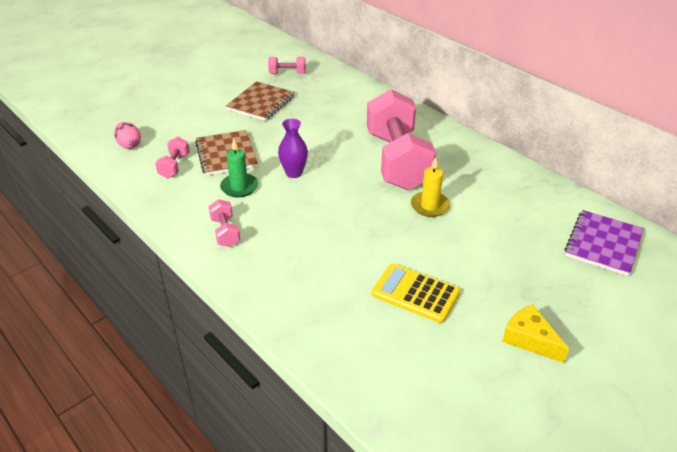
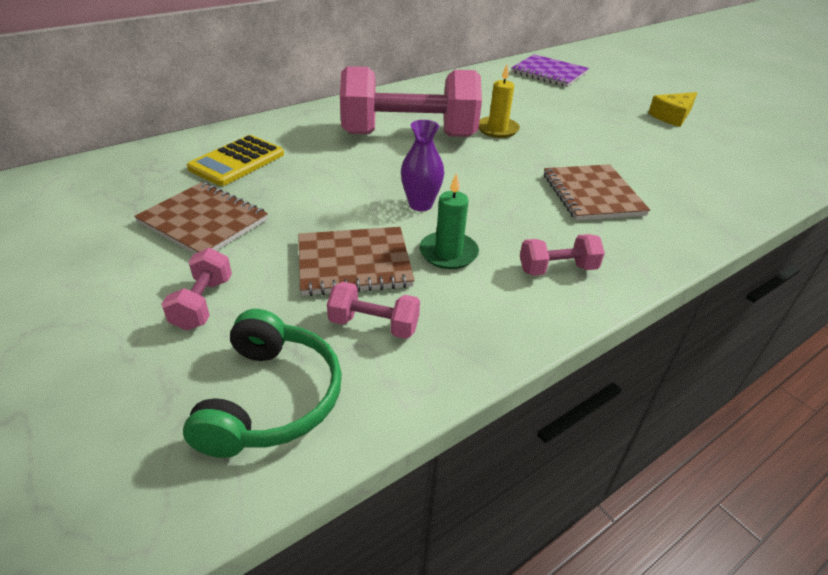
camera: 85 degrees left, 0 degrees up
pink egg [114,122,141,149] -> green headphones [183,309,342,458]
pink dumbbell [268,56,306,74] -> pink dumbbell moved to [161,248,232,331]
yellow calculator [372,264,460,323] -> yellow calculator moved to [187,135,284,186]
none -> brown notebook [544,164,650,221]

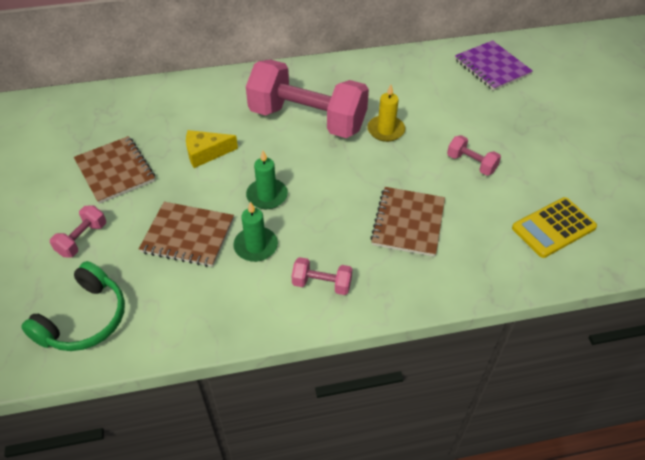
camera: 25 degrees right, 10 degrees up
yellow calculator [187,135,284,186] -> yellow calculator moved to [512,197,597,258]
pink dumbbell [327,282,420,339] -> pink dumbbell moved to [447,135,501,176]
purple vase [401,120,444,211] -> green candle [246,151,288,209]
yellow cheese [648,92,697,127] -> yellow cheese moved to [186,130,238,168]

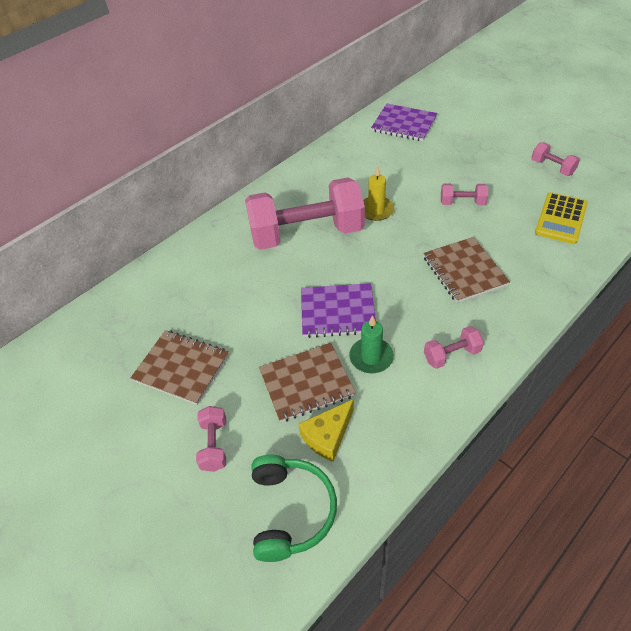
camera: 30 degrees left, 0 degrees up
yellow cheese [186,130,238,168] -> yellow cheese moved to [298,399,354,462]
green candle [246,151,288,209] -> purple notebook [301,283,376,338]
none -> pink dumbbell [531,142,580,176]

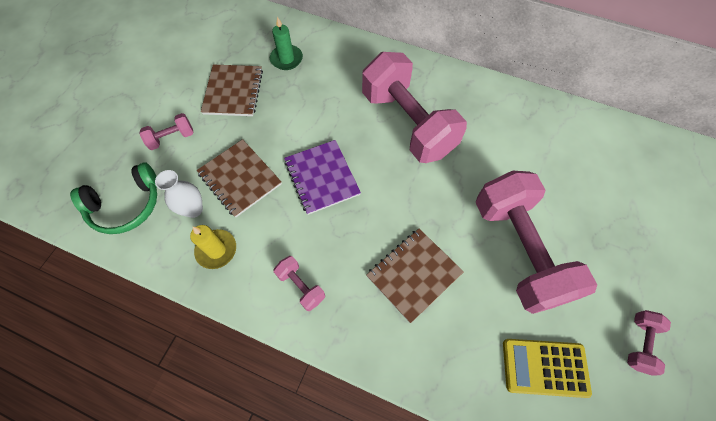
camera: 65 degrees right, 15 degrees up
yellow cheese [298,399,354,462] -> white vase [155,170,203,218]
green candle [349,315,394,373] -> green candle moved to [270,16,303,70]
yellow candle [363,166,395,221] -> yellow candle moved to [190,225,236,269]
purple notebook [371,104,438,141] -> none
pink dumbbell [441,184,488,205] -> pink dumbbell [475,171,597,314], size x2.43

